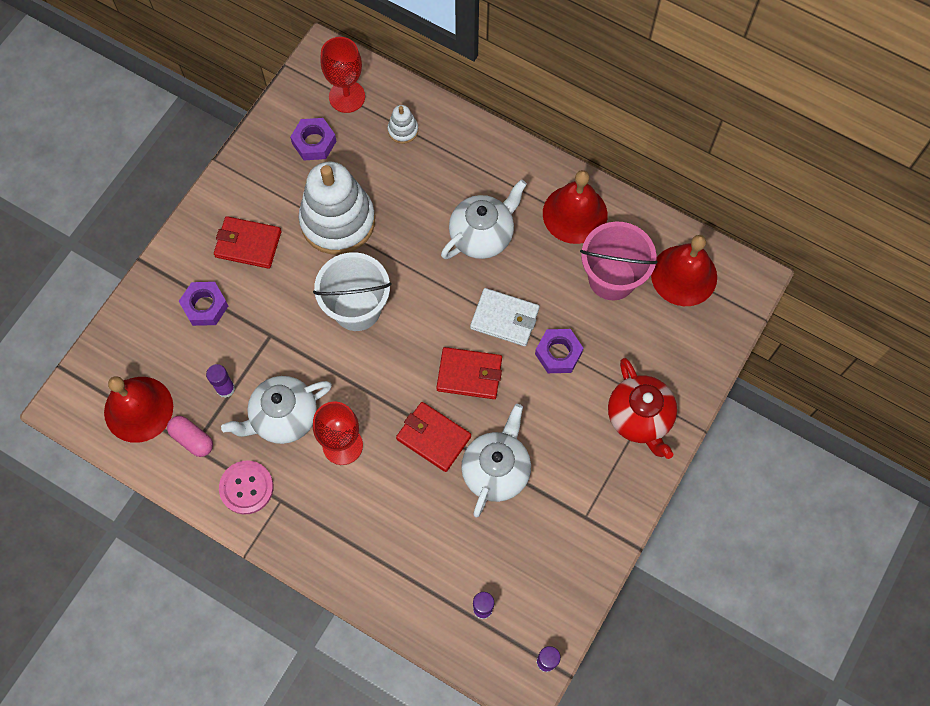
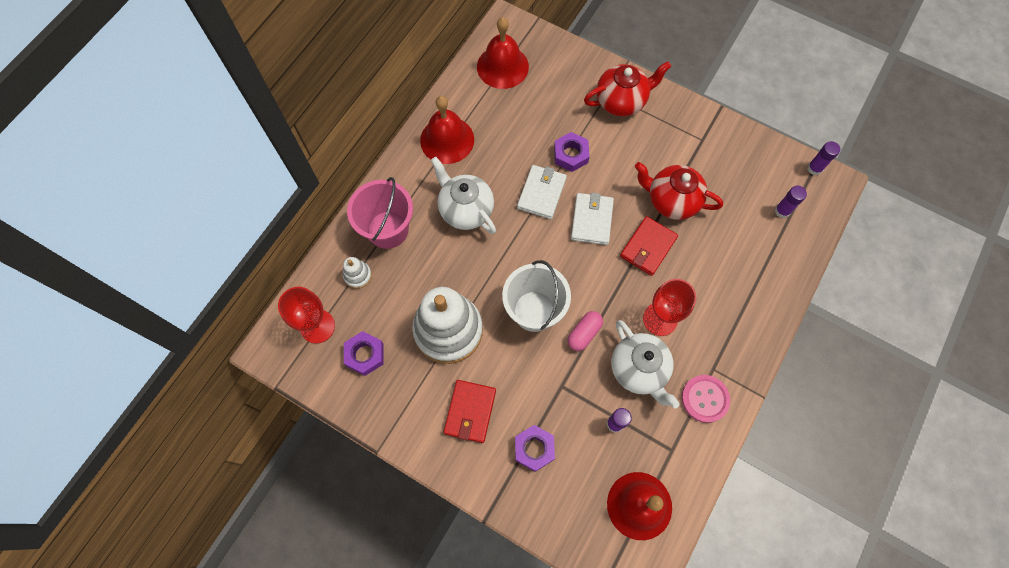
camera: 90 degrees left, 0 degrees up
pink capsule [167,416,213,457] -> pink capsule moved to [568,311,603,351]
red wallet [436,347,502,399] -> white wallet [571,192,614,245]
white teapot [461,404,531,518] -> red teapot [635,162,723,220]
pink bucket [580,222,658,300] -> pink bucket moved to [347,177,413,249]

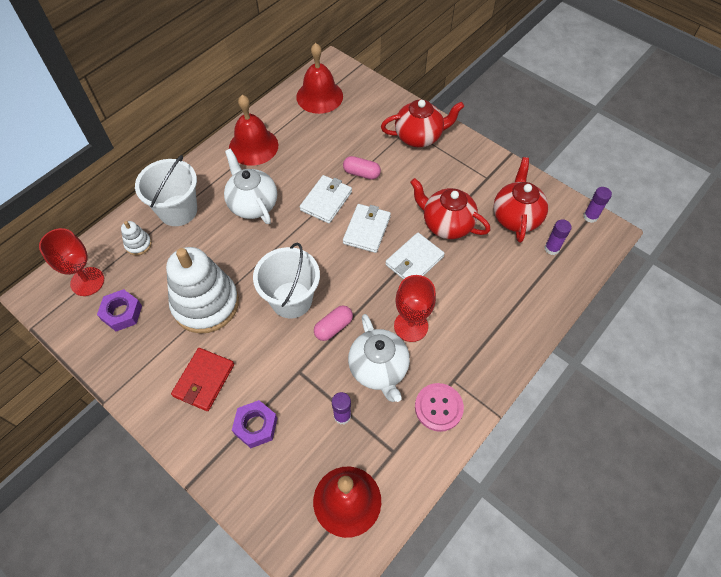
camera: 10 degrees right, 10 degrees down
pink bucket [347,177,413,249] -> white bucket [135,155,197,226]
purple nut [554,132,590,172] -> pink capsule [343,156,381,179]
red wallet [620,216,678,276] -> white wallet [385,233,445,280]
none -> red teapot [493,157,548,243]

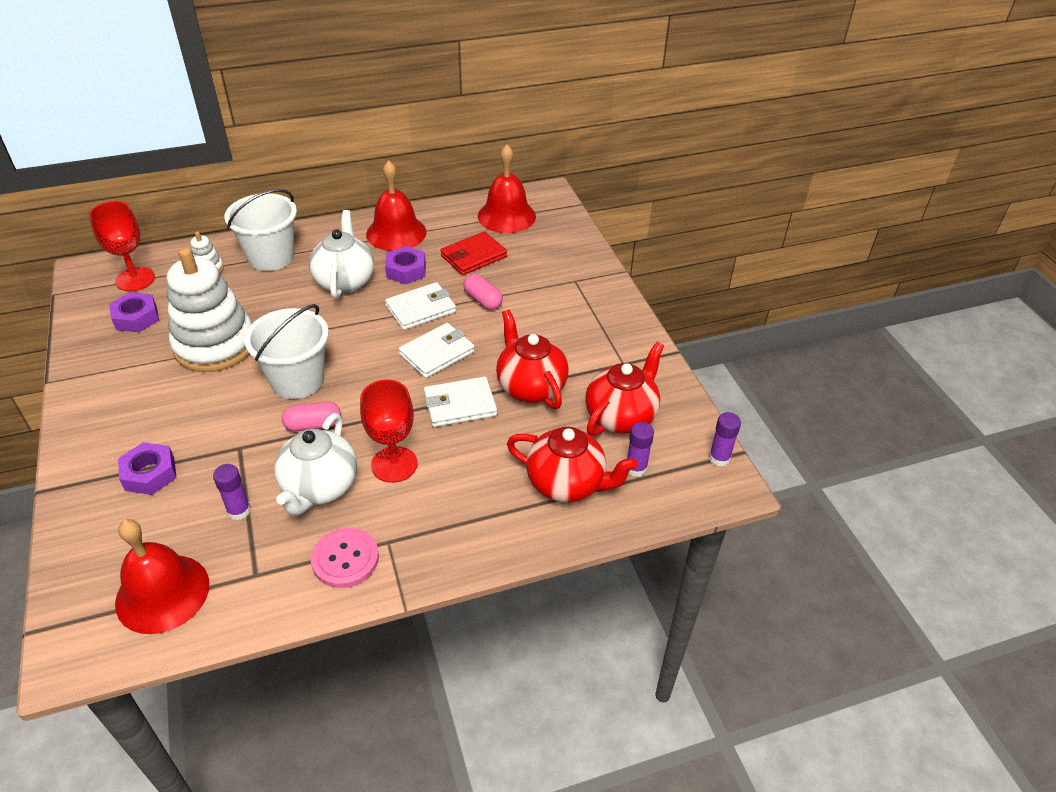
camera: 30 degrees right, 15 degrees down
red wallet [171,348,234,411] -> red wallet moved to [440,231,507,275]
red teapot [381,100,464,147] -> red teapot moved to [507,427,638,502]
none -> purple nut [385,246,426,284]

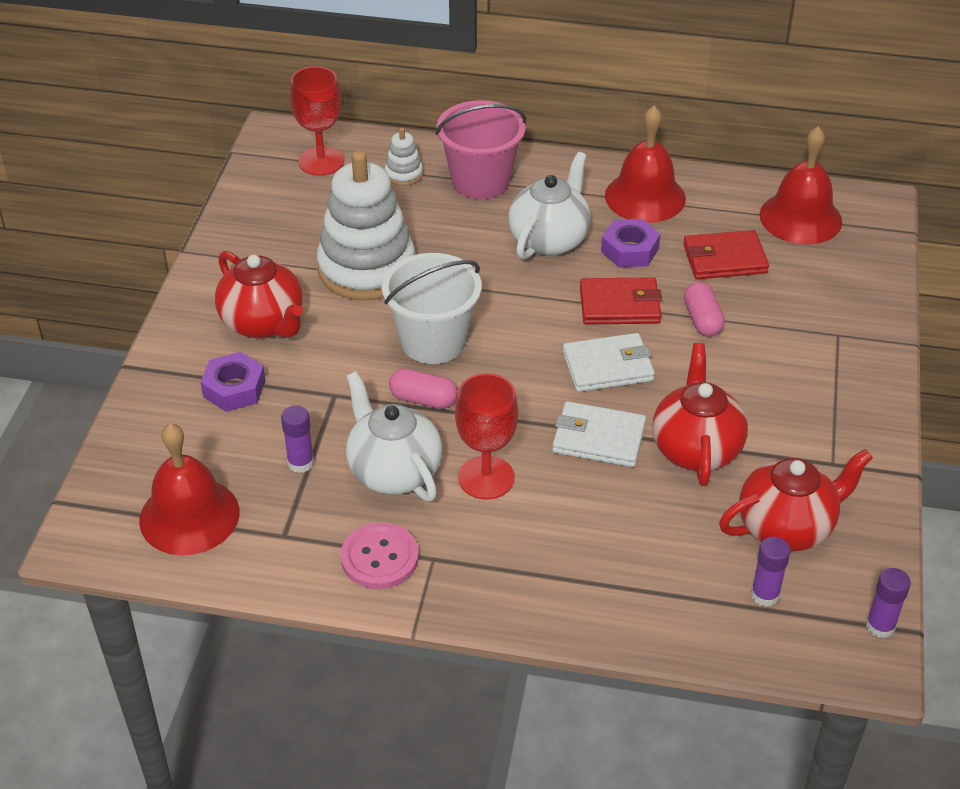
camera: 30 degrees right, 0 degrees up
purple nut [109,292,159,333] -> none
white bucket [224,189,297,271] -> pink bucket [435,100,526,199]
white teapot [274,413,357,516] -> white teapot turned 105 degrees clockwise [346,371,442,502]
white wallet [385,282,456,330] -> red wallet [580,277,662,325]
red teapot [507,427,638,502] -> red teapot moved to [215,251,303,339]

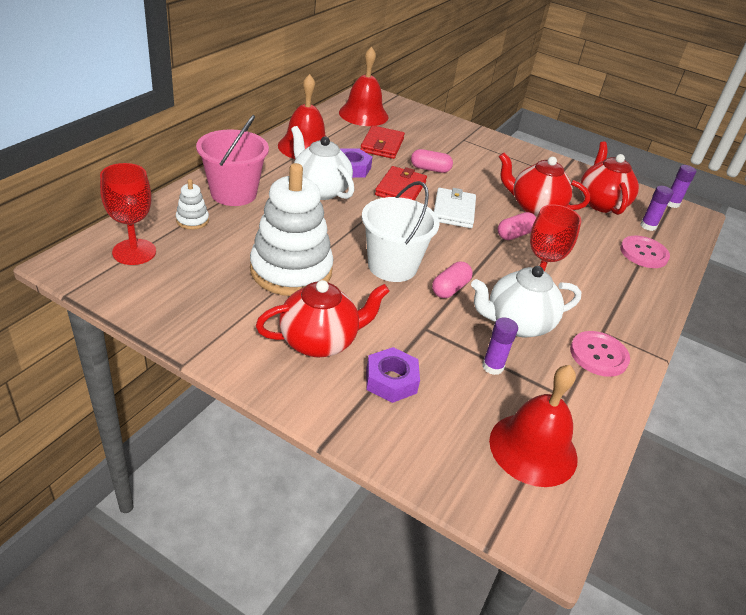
camera: 75 degrees left, 5 degrees down
white wallet [552,401,646,467] -> pink capsule [498,212,536,240]
none -> pink button [620,236,670,268]

